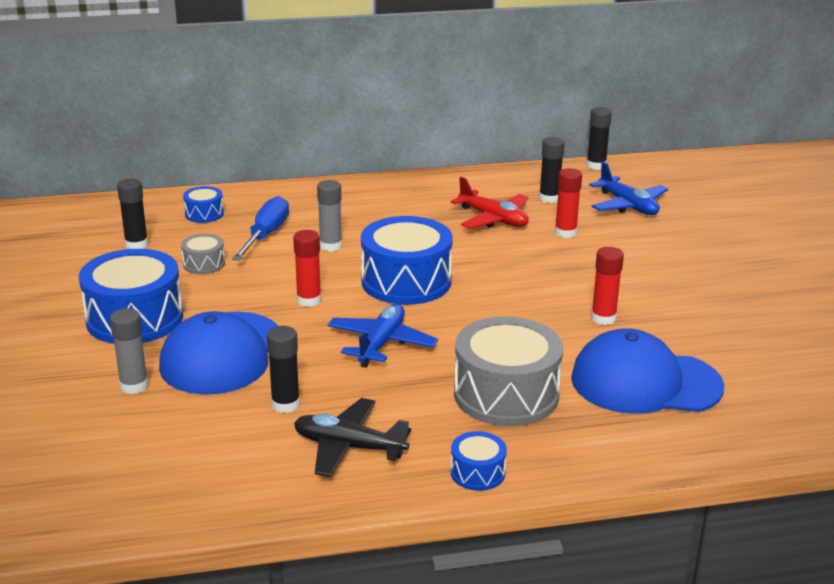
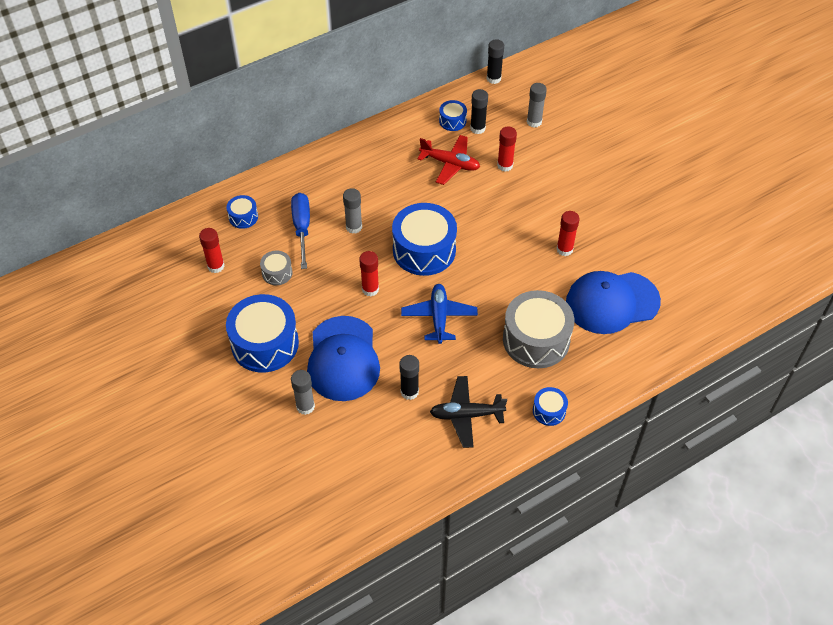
camera: 20 degrees left, 25 degrees up
black glue stick [117,178,148,249] -> red glue stick [199,228,225,273]
blue plane [589,161,668,215] -> grey glue stick [527,83,547,128]
none -> blue drum [439,100,467,131]

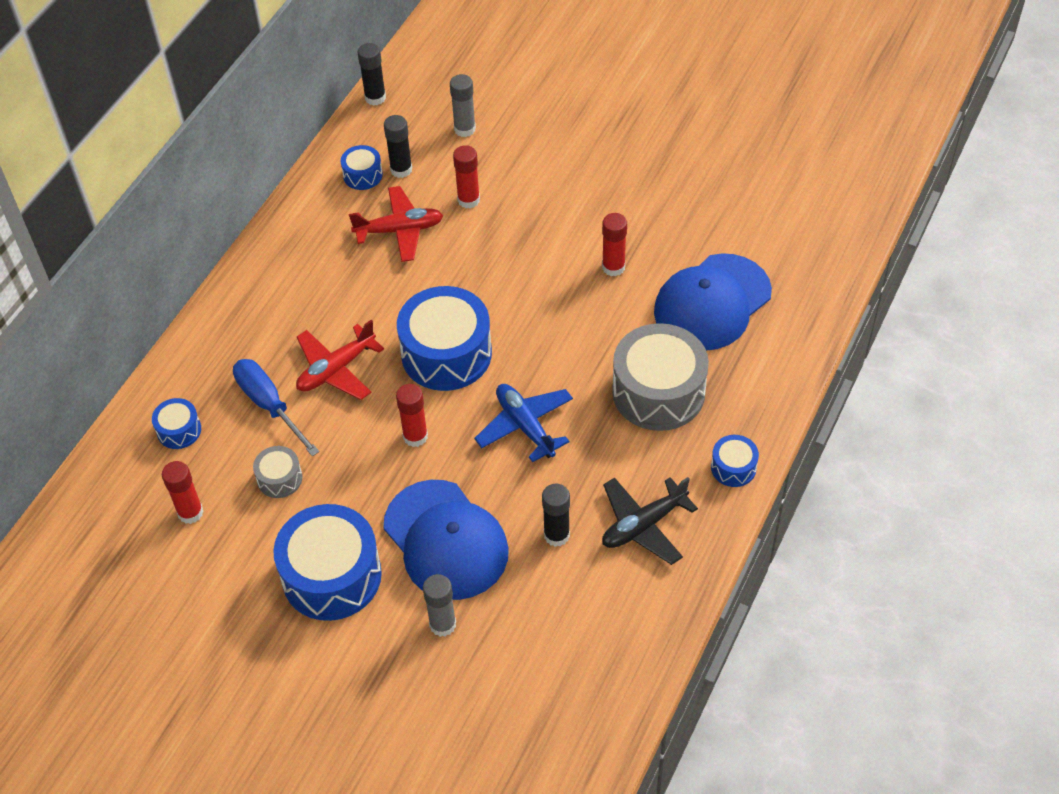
camera: 30 degrees left, 0 degrees up
grey glue stick [343,188,362,234] -> red plane [296,320,384,400]

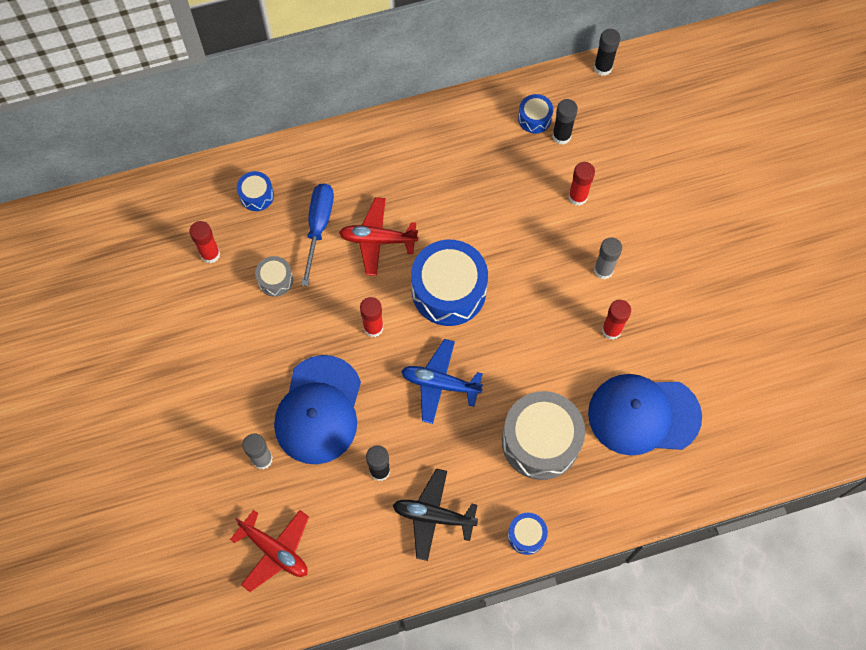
camera: 45 degrees right, 15 degrees up
blue drum [273,504,382,621] -> none
red plane [349,186,443,262] -> red plane moved to [230,510,309,592]
grey glue stick [450,74,476,137] -> grey glue stick moved to [594,237,622,279]
blue plane [474,384,573,462] -> blue plane turned 90 degrees counterclockwise [401,339,483,424]

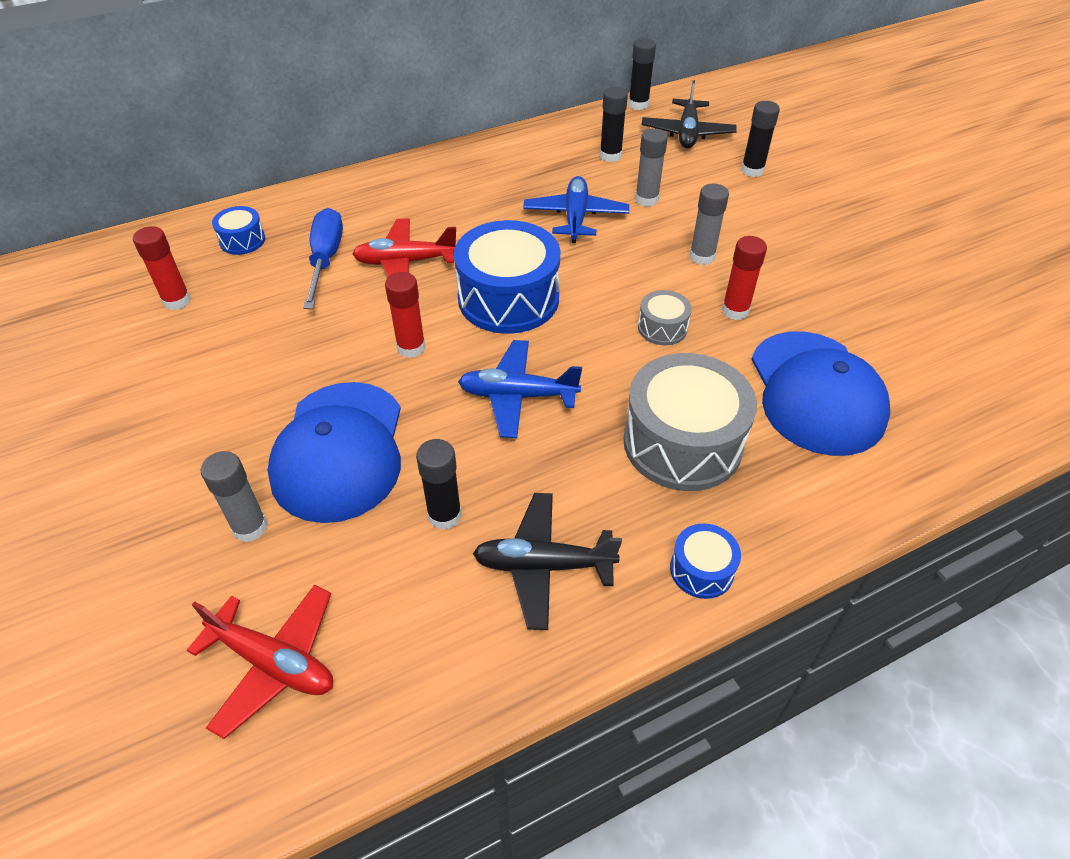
camera: 10 degrees left, 20 degrees down
grey drum [255,256,293,297] -> grey drum moved to [638,290,692,345]
blue drum [518,94,553,133] -> none
red glue stick [569,162,595,206] -> grey glue stick [635,128,668,207]
blue cap [588,374,702,455] -> blue cap turned 90 degrees counterclockwise [751,331,890,456]
none -> blue plane [523,176,629,243]
none -> black plane [641,80,737,148]
none -> black glue stick [741,101,780,177]

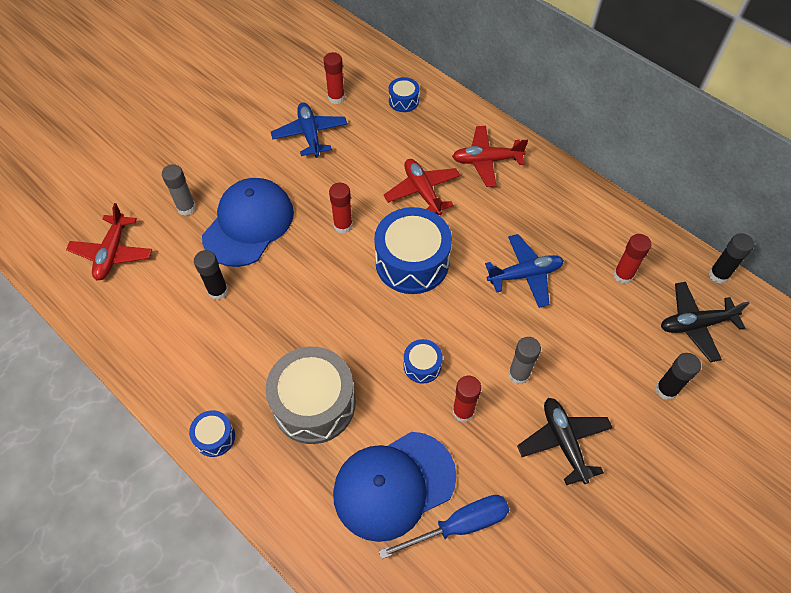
camera: 70 degrees right, 10 degrees up
blue cap [268,382,401,523] -> blue cap turned 135 degrees clockwise [202,178,294,267]
blue screwdriver [303,208,343,309] -> blue screwdriver moved to [379,495,509,559]
blue plane [458,340,582,438] -> blue plane moved to [271,102,347,158]
black plane [473,493,622,630] -> black plane moved to [517,398,613,485]
black glue stick [600,87,628,162] -> red glue stick [613,234,651,284]
grey glue stick [635,128,668,207] -> none
grey drum [638,290,692,345] -> blue drum [403,339,443,384]
none -> red plane [452,126,528,187]

